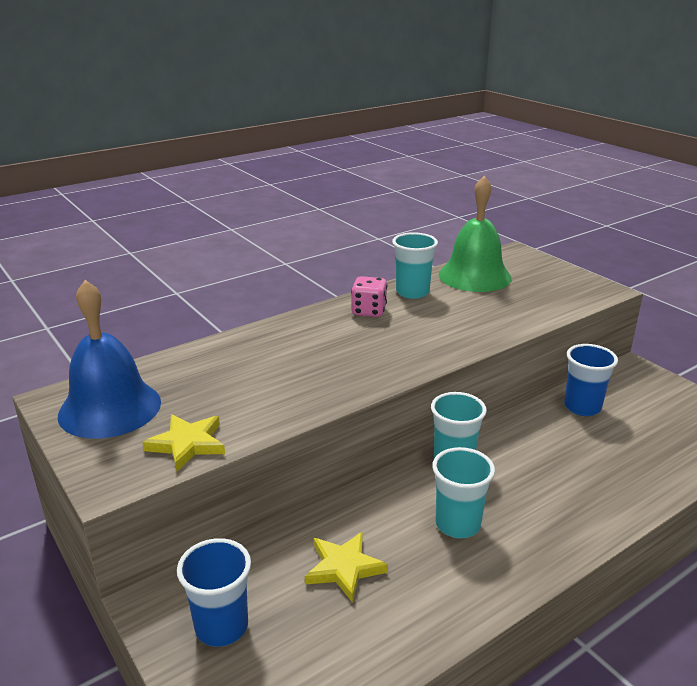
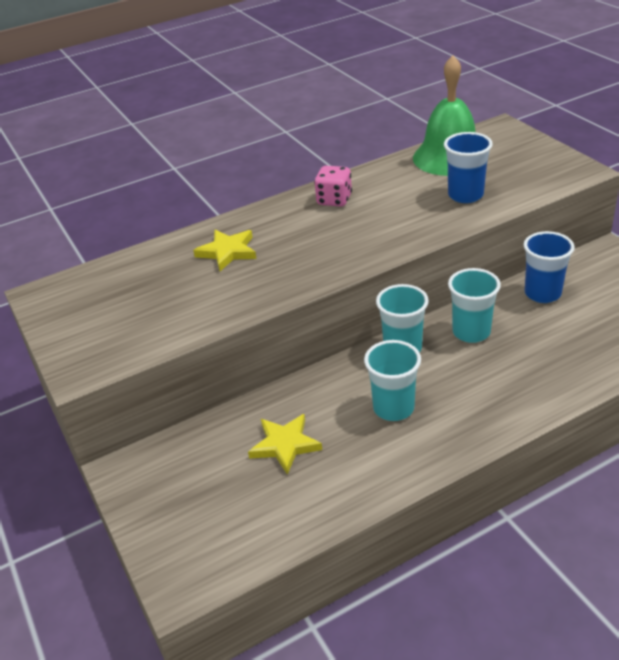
camera: 10 degrees right, 10 degrees up
blue bell [58,280,161,439] -> none
yellow star [142,414,225,471] -> yellow star moved to [193,229,256,271]
blue cup [177,538,251,647] -> blue cup moved to [444,132,493,203]
turquoise cup [392,232,438,299] -> turquoise cup moved to [448,268,501,343]

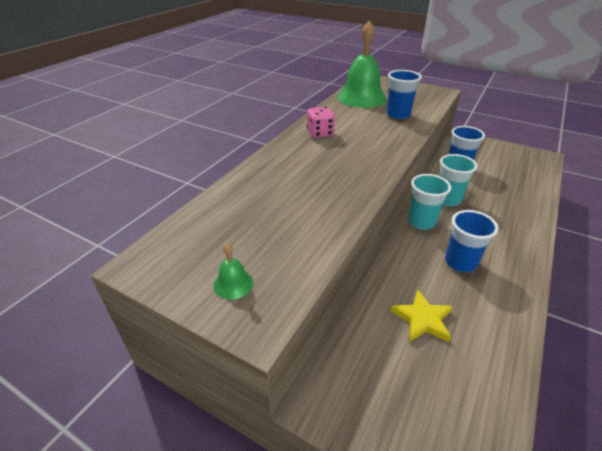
camera: 35 degrees left, 0 degrees up
yellow star [193,229,256,271] -> none
turquoise cup [364,340,421,421] -> blue cup [445,210,499,272]
none -> green bell [214,243,253,300]

